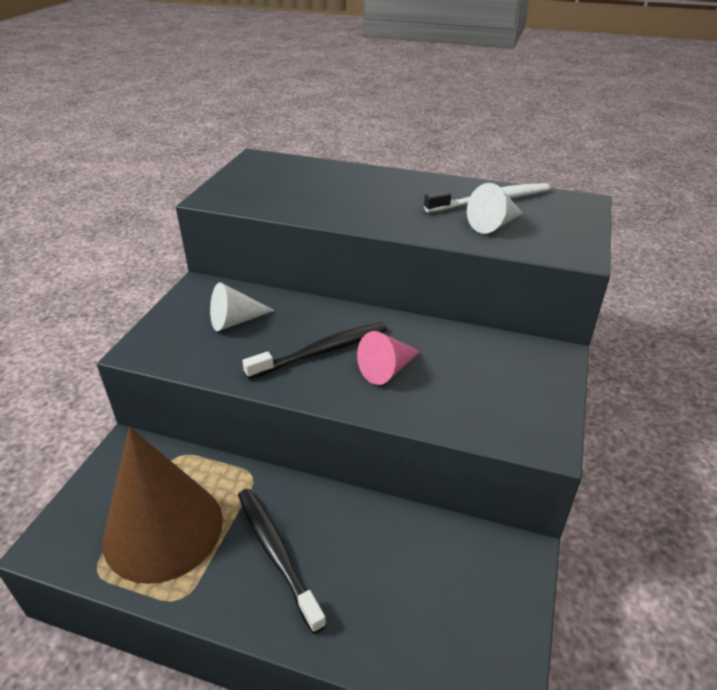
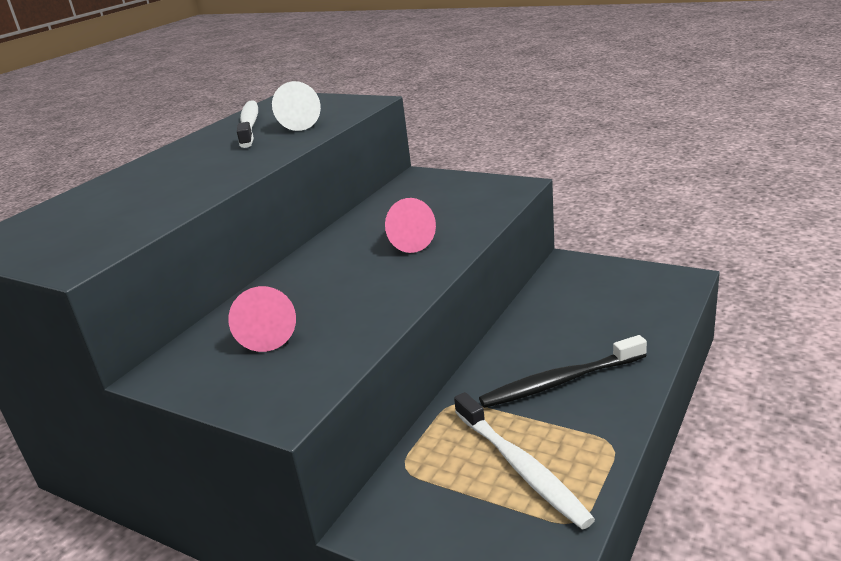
camera: 75 degrees left, 10 degrees down
brown cone [102,427,223,584] -> white toothbrush [454,392,595,529]
white cone [210,282,275,331] -> pink cone [228,286,296,352]
black toothbrush [242,322,387,379] -> none

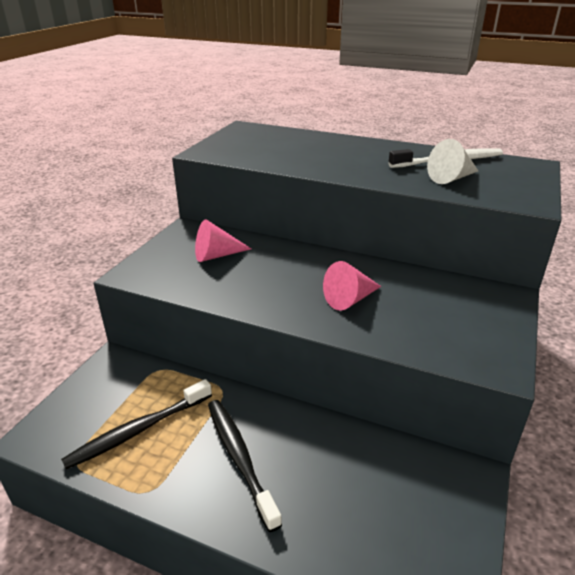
camera: 80 degrees right, 5 degrees up
white toothbrush [454,392,595,529] -> black toothbrush [61,379,212,470]

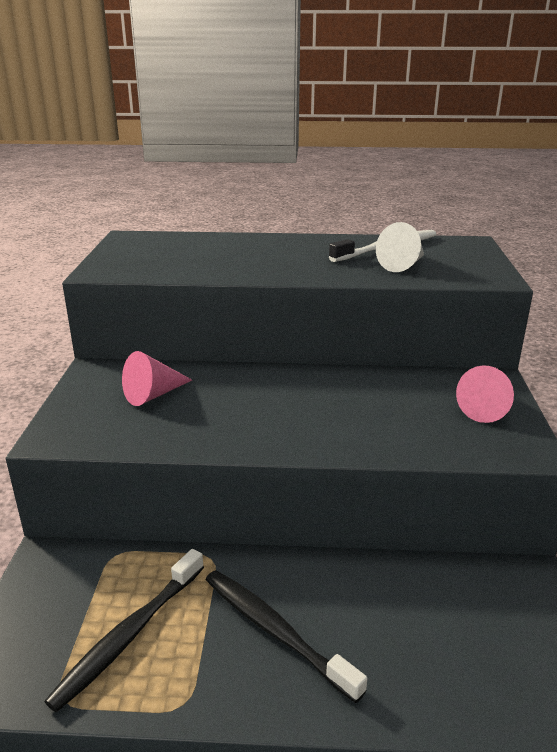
camera: 20 degrees left, 5 degrees down
pink cone [323,261,381,311] -> pink cone moved to [456,365,514,423]

